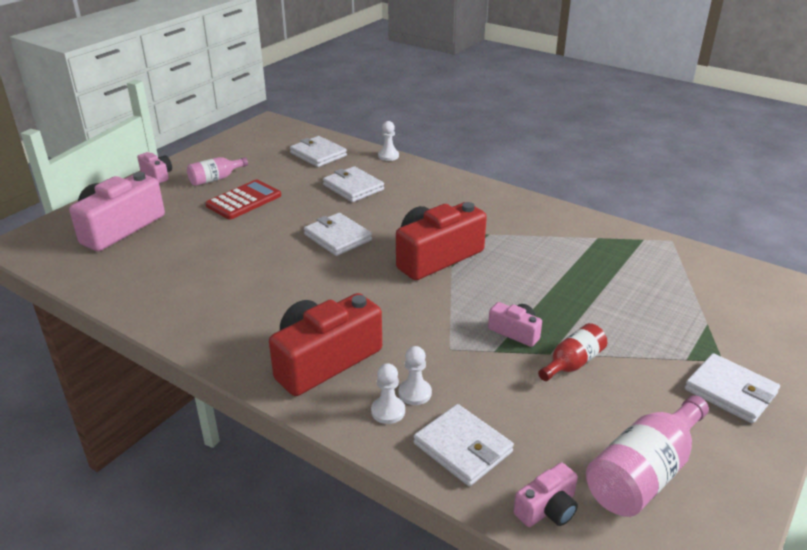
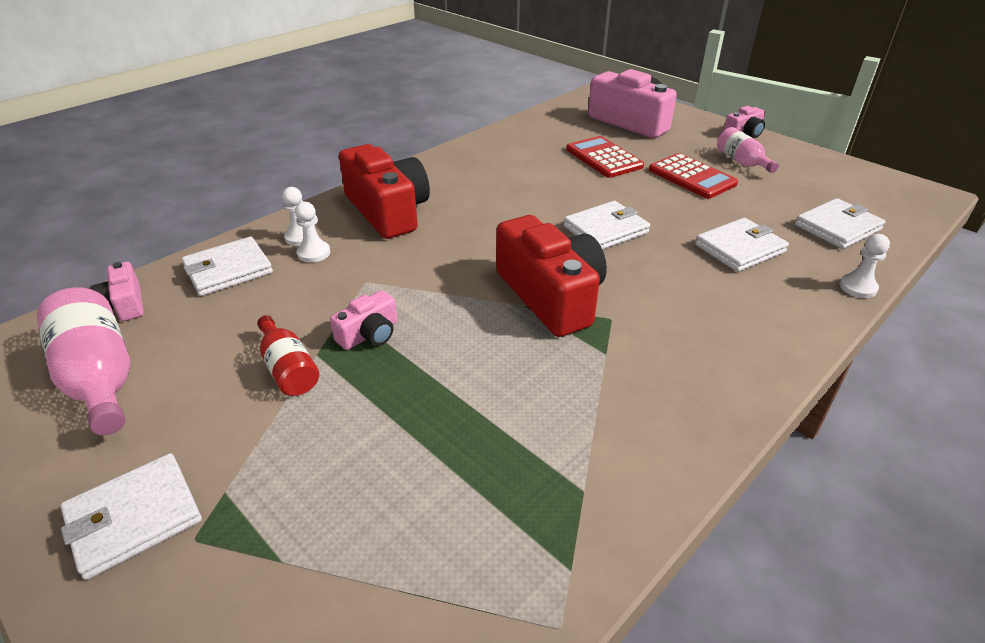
camera: 100 degrees right, 5 degrees up
none -> red calculator [566,136,644,178]

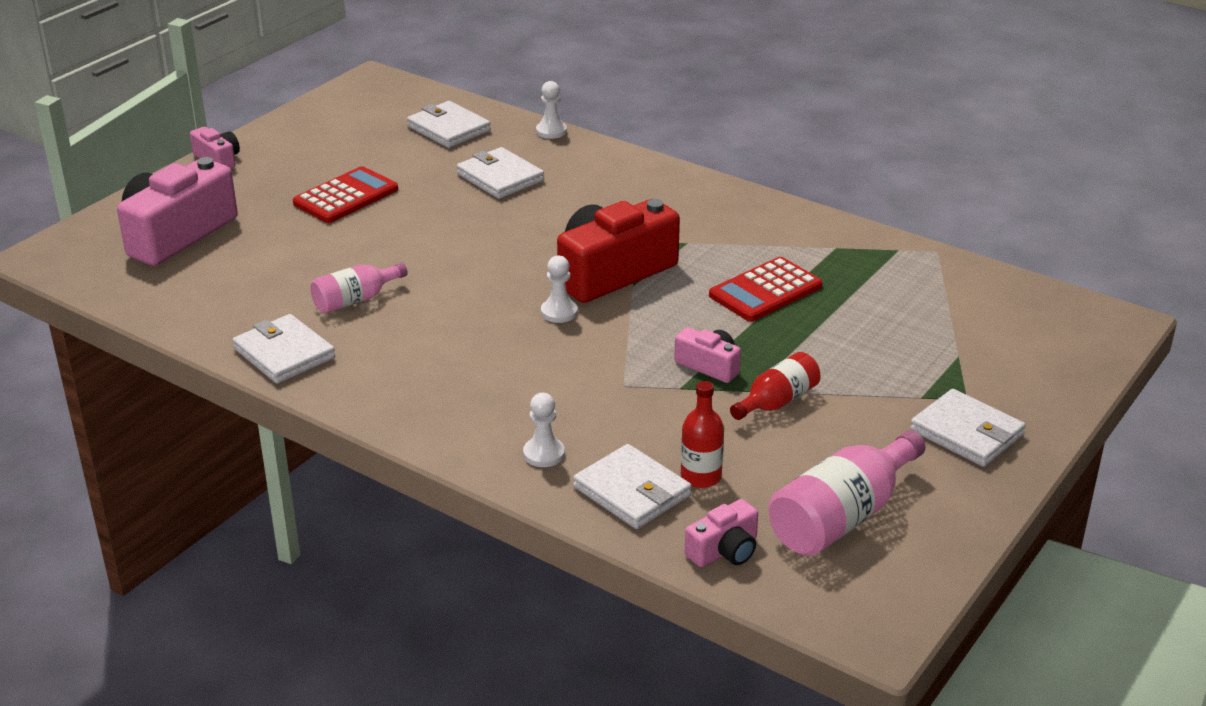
camera: 100 degrees left, 5 degrees down
white pawn [295,202,330,263] -> white pawn moved to [541,255,578,323]
red camera [339,144,430,239] -> none
white wallet [564,201,650,250] -> white wallet moved to [232,314,335,384]
red calculator [566,136,644,178] -> red calculator moved to [709,257,822,322]
pink bottle [717,127,779,173] -> pink bottle moved to [310,263,408,313]
none -> red bottle [681,381,724,488]

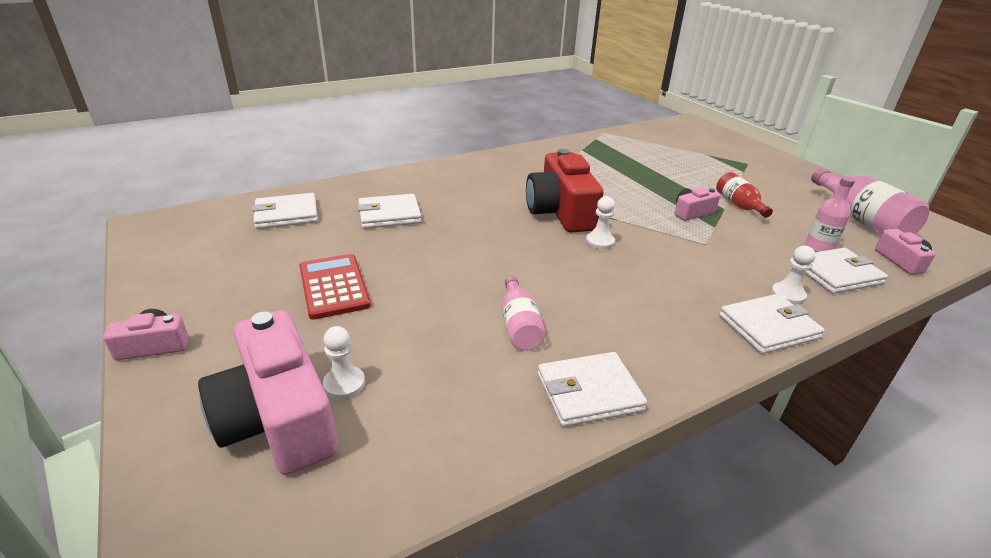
camera: 65 degrees left, 0 degrees up
white pawn [536,81,567,139] -> white pawn moved to [323,326,365,399]
red bottle [681,381,724,488] -> pink bottle [805,177,855,252]
red calculator [709,257,822,322] -> none
white wallet [910,389,1026,467] -> white wallet moved to [719,294,825,354]

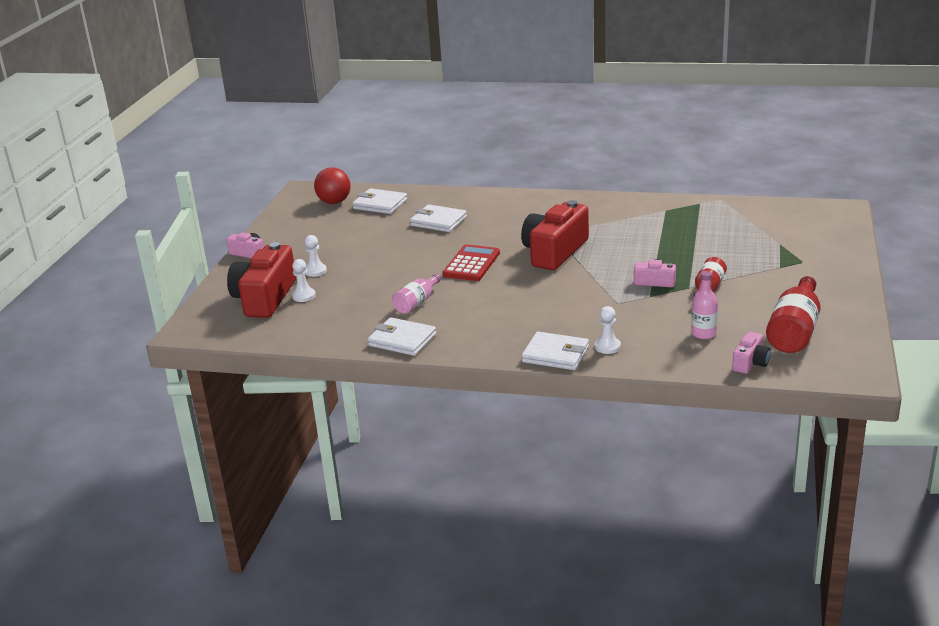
camera: 45 degrees right, 5 degrees down
pink camera [198,310,338,475] -> red camera [227,242,296,318]
red calculator [299,254,371,319] -> red calculator moved to [442,244,500,281]
white pawn [586,196,615,249] -> white pawn moved to [305,235,327,277]
white wallet [804,248,888,294] -> none
pink bottle [811,168,929,234] -> red bottle [766,276,821,353]
none -> red ball [314,167,351,204]

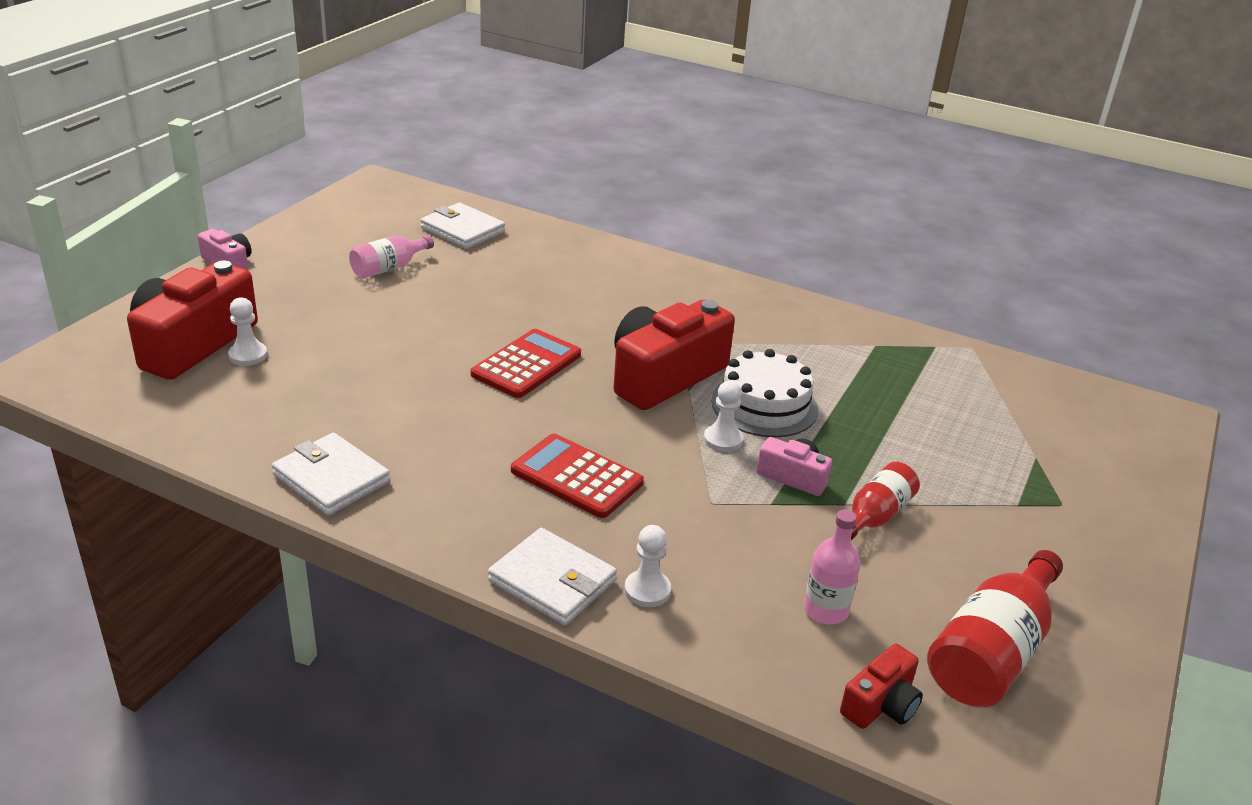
camera: 10 degrees right, 5 degrees up
white pawn [305,235,327,277] -> white pawn moved to [704,381,743,452]
red ball [314,167,351,204] -> none
pink bottle [392,274,441,314] -> pink bottle moved to [349,236,434,278]
white wallet [410,204,467,232] -> none
pink camera [732,331,771,374] -> red camera [840,644,923,729]
none -> red calculator [511,433,644,518]
none -> white cake [712,349,818,437]

